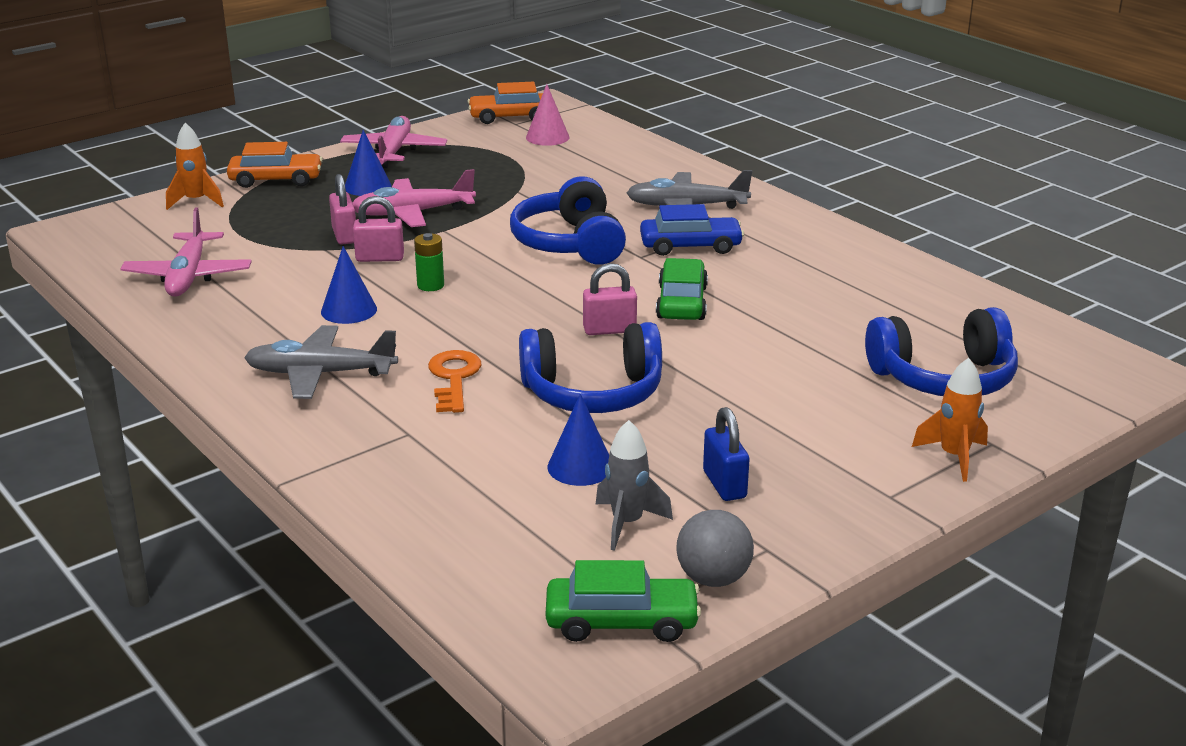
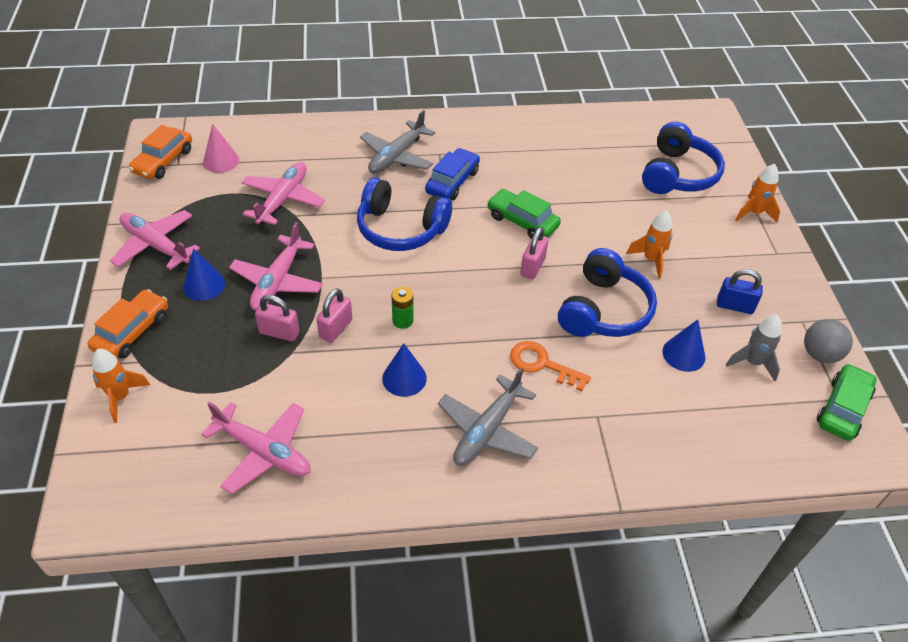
camera: 60 degrees left, 20 degrees up
none -> pink plane [241,162,325,225]
none -> orange rocket [626,210,672,279]

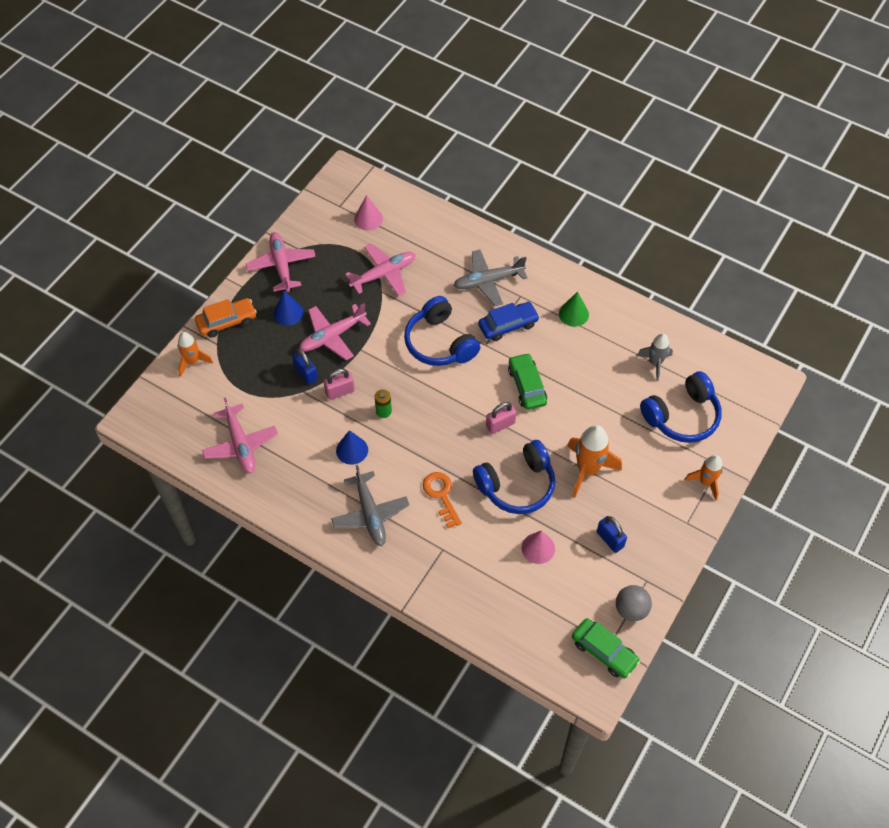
camera: 40 degrees right, 10 degrees up
orange car [129,125,192,179] -> none
pink padlock [255,295,300,342] -> blue padlock [292,348,318,385]
grey plane [438,368,538,466] -> grey plane turned 90 degrees counterclockwise [331,465,409,546]
orange rocket [626,210,672,279] -> orange rocket [567,425,622,498], size x1.59
blue cone [662,319,705,372] -> pink cone [522,530,555,564]
grey rocket [726,315,782,381] -> grey rocket moved to [637,333,673,381]
green car [817,364,876,441] -> green car turned 60 degrees clockwise [572,618,640,679]
none -> green cone [559,291,589,327]

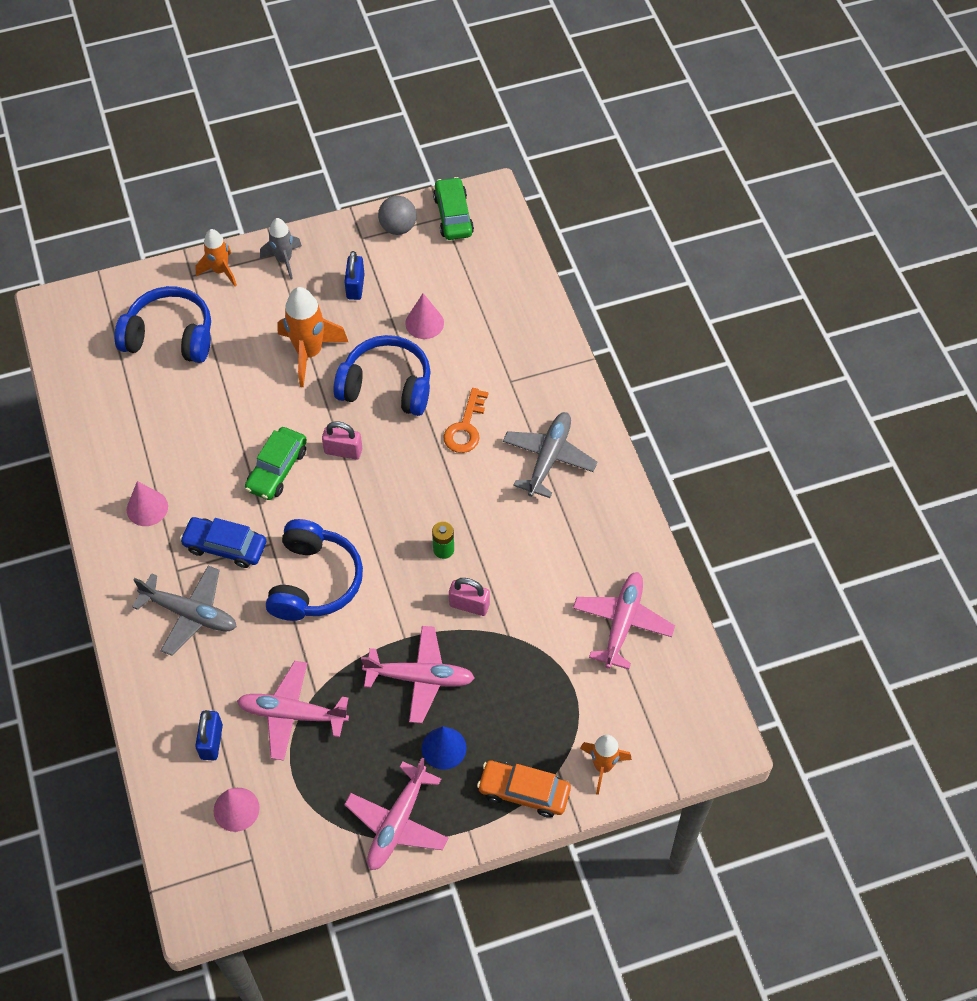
camera: 140 degrees left, 0 degrees up
blue padlock [292,348,318,385] -> blue padlock moved to [195,710,223,761]
blue cone [336,430,368,465] -> none
green cone [559,291,589,327] -> pink cone [127,481,168,526]
grey rocket [637,333,673,381] -> grey rocket moved to [260,218,302,279]

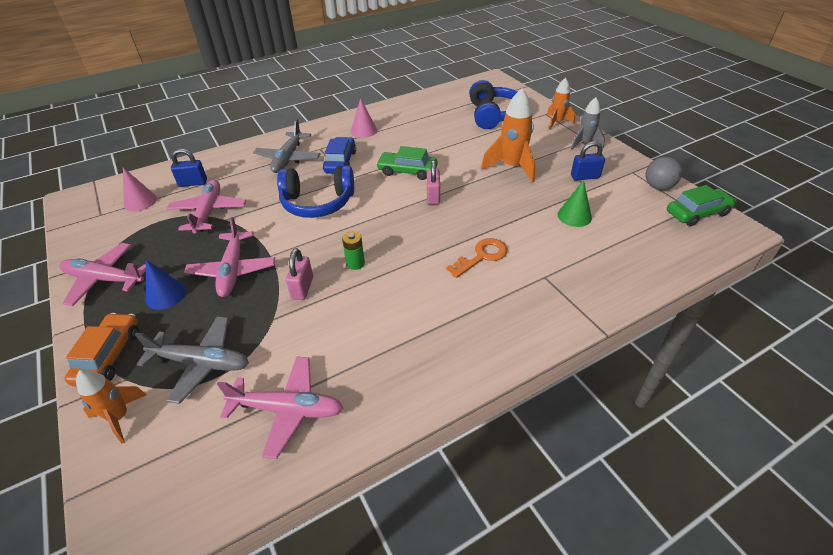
camera: 80 degrees right, 15 degrees down
blue headphones [333,335,431,416] -> none
pink cone [405,293,444,339] -> green cone [558,180,592,227]
orange key [443,388,488,453] -> orange key turned 135 degrees clockwise [446,238,507,278]
grey plane [503,412,598,498] -> grey plane moved to [135,316,249,404]

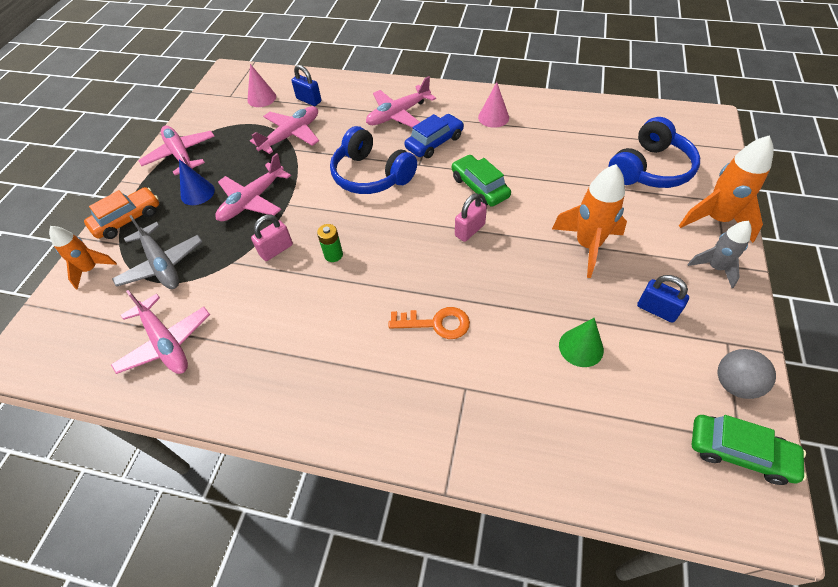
camera: 45 degrees right, 10 degrees up
grey plane [253,119,321,173] -> pink plane [366,76,436,128]
orange rocket [547,77,576,130] -> orange rocket [679,135,774,243], size x1.59

